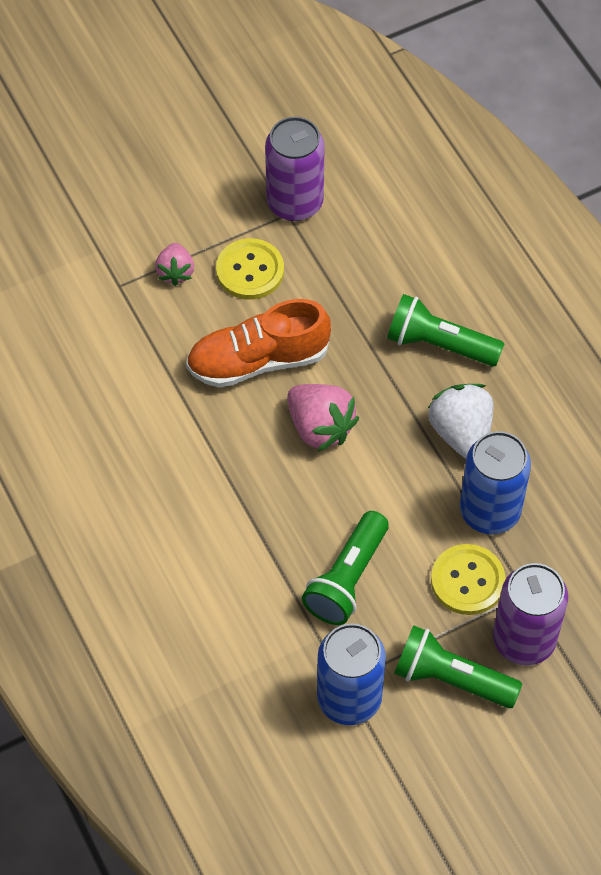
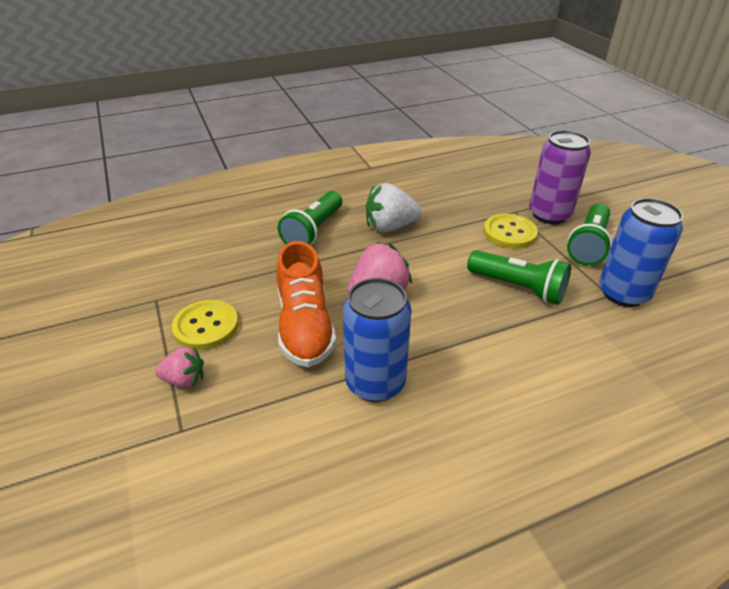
camera: 85 degrees left, 20 degrees down
purple can [265,117,325,221] -> none
blue can [460,431,531,534] -> blue can moved to [343,278,411,402]

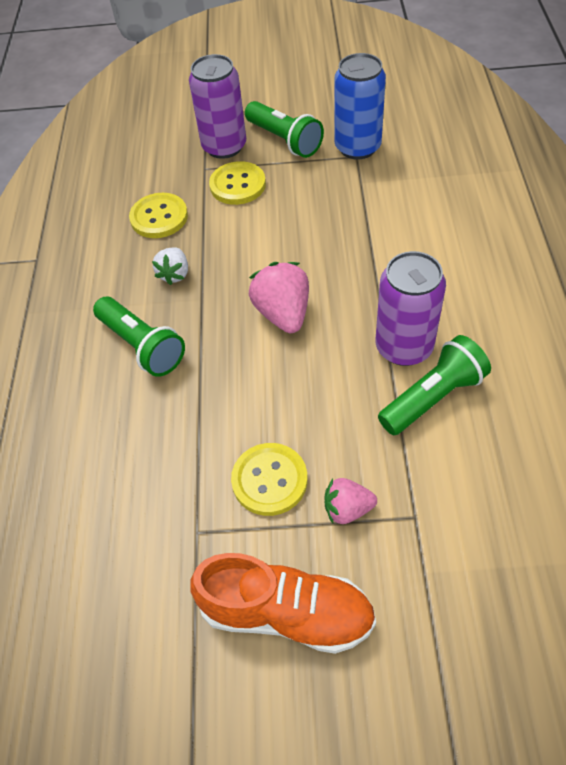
camera: 65 degrees left, 15 degrees up
pink strawberry [155,347,204,388] -> pink strawberry turned 120 degrees counterclockwise [325,478,377,524]
orange shoe [276,241,336,367] -> orange shoe moved to [191,553,376,654]
blue can [343,278,411,402] -> purple can [376,251,446,366]
white strawberry [366,183,422,233] -> white strawberry [152,247,188,285], size x0.62
green flashlight [467,250,571,305] -> green flashlight moved to [378,335,491,435]
none -> yellow button [129,193,188,238]

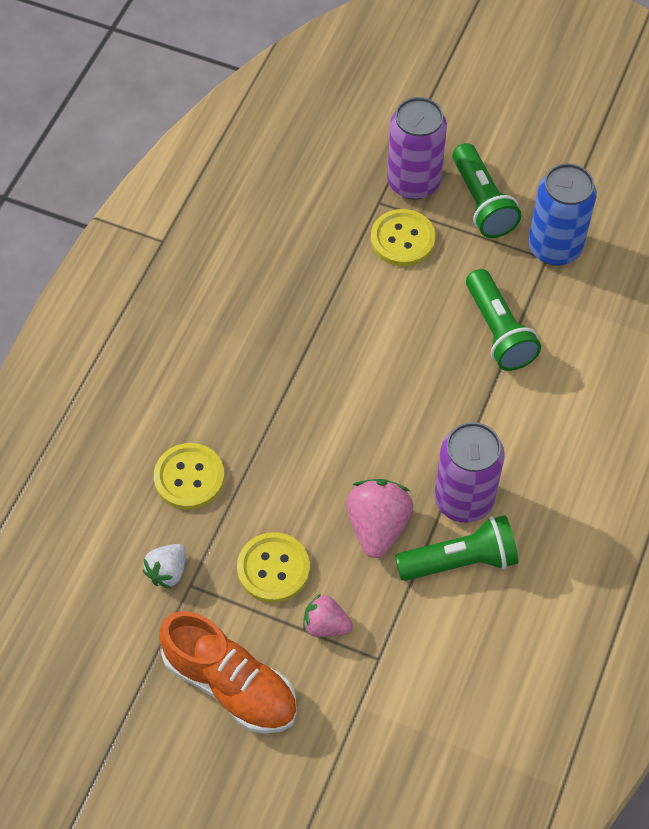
camera: 20 degrees right, 5 degrees up
green flashlight [93,297,185,377] -> green flashlight moved to [466,269,541,371]
yellow button [129,193,188,238] -> yellow button moved to [154,443,225,510]
white strawberry [152,247,188,285] -> white strawberry moved to [142,544,186,589]
pink strawberry [249,262,309,333] -> pink strawberry moved to [346,479,413,558]

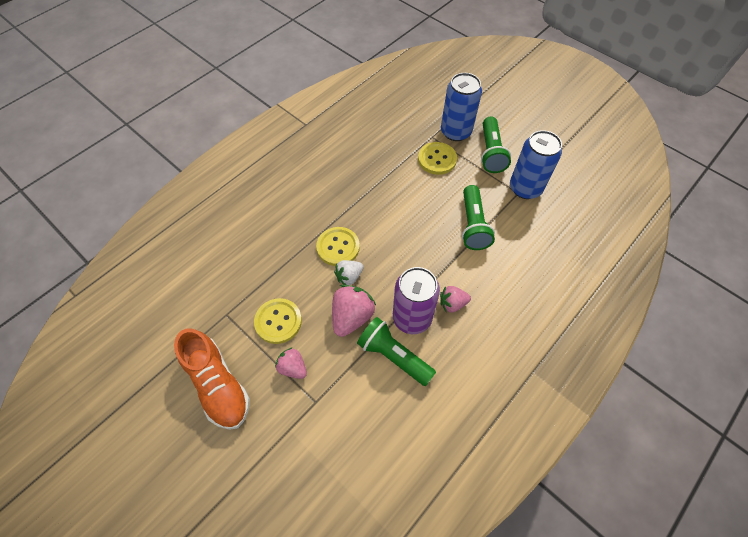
camera: 20 degrees right, 0 degrees up
white strawberry [142,544,186,589] -> white strawberry moved to [334,260,363,285]
yellow button [154,443,225,510] -> yellow button moved to [316,227,360,266]
purple can [387,97,447,200] -> blue can [441,73,482,141]
green flashlight [395,515,518,581] -> green flashlight turned 150 degrees counterclockwise [357,317,436,386]
none -> pink strawberry [440,286,471,313]

